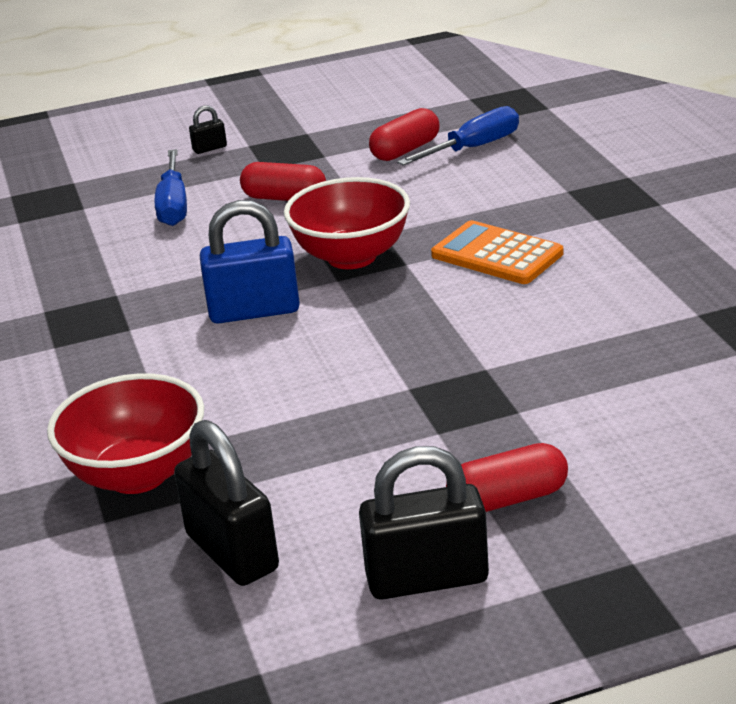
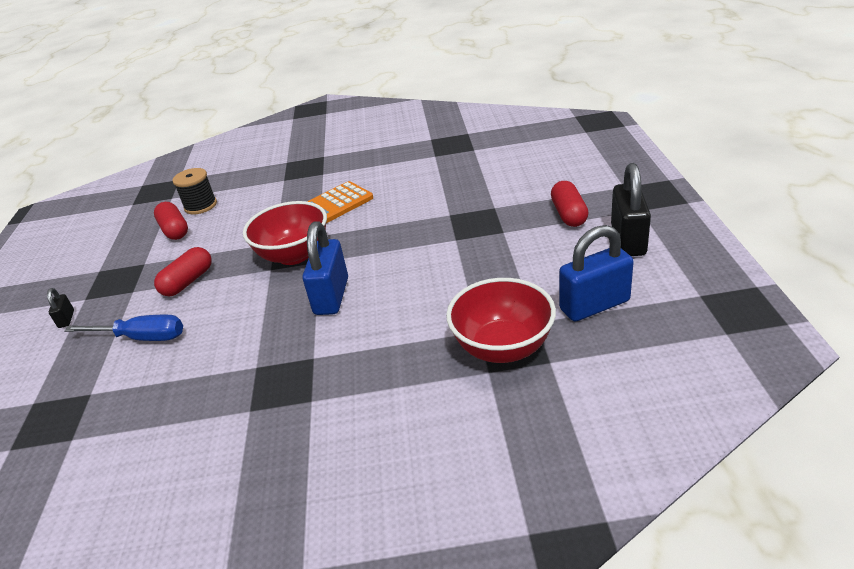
camera: 75 degrees left, 5 degrees up
black padlock [174,420,279,586] -> blue padlock [559,225,634,322]
blue screwdriver [397,106,519,166] -> black spool [172,168,217,215]

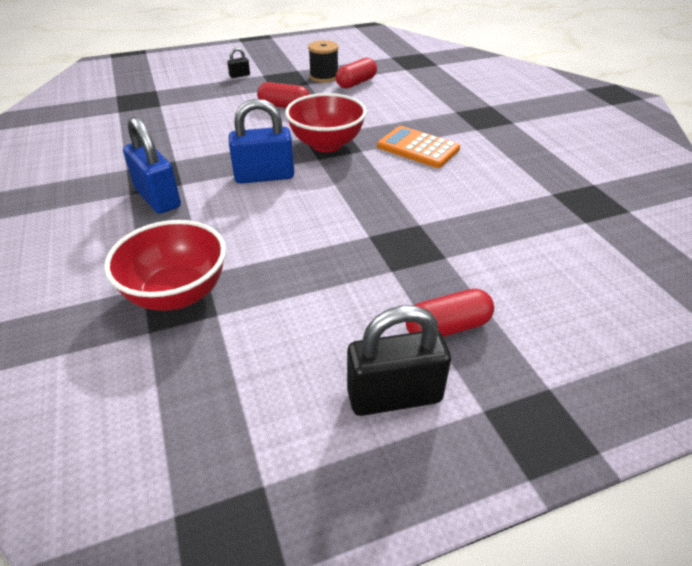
camera: 70 degrees right, 5 degrees up
blue screwdriver [64,315,183,341] -> none
black spool [172,168,217,215] -> black spool moved to [308,40,339,83]
blue padlock [559,225,634,322] -> blue padlock moved to [123,117,181,214]

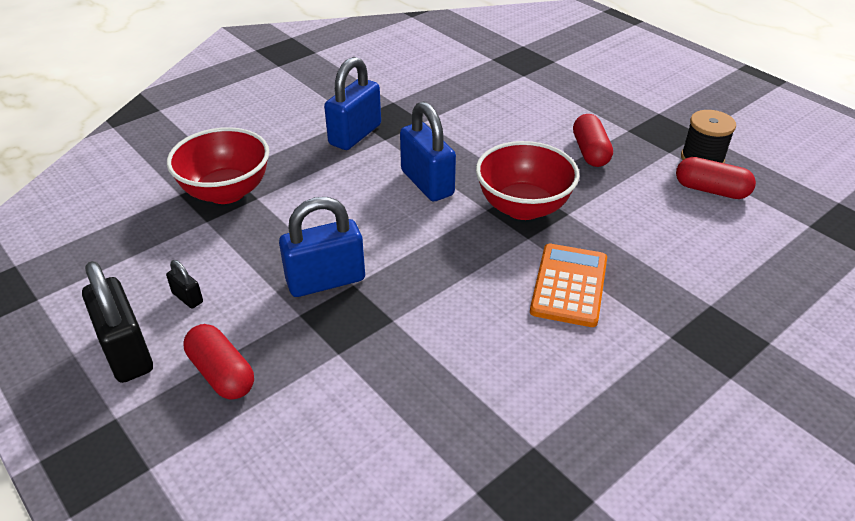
camera: 70 degrees right, 0 degrees up
black padlock [227,48,250,78] -> black padlock moved to [166,260,203,309]
none -> blue padlock [279,197,365,297]

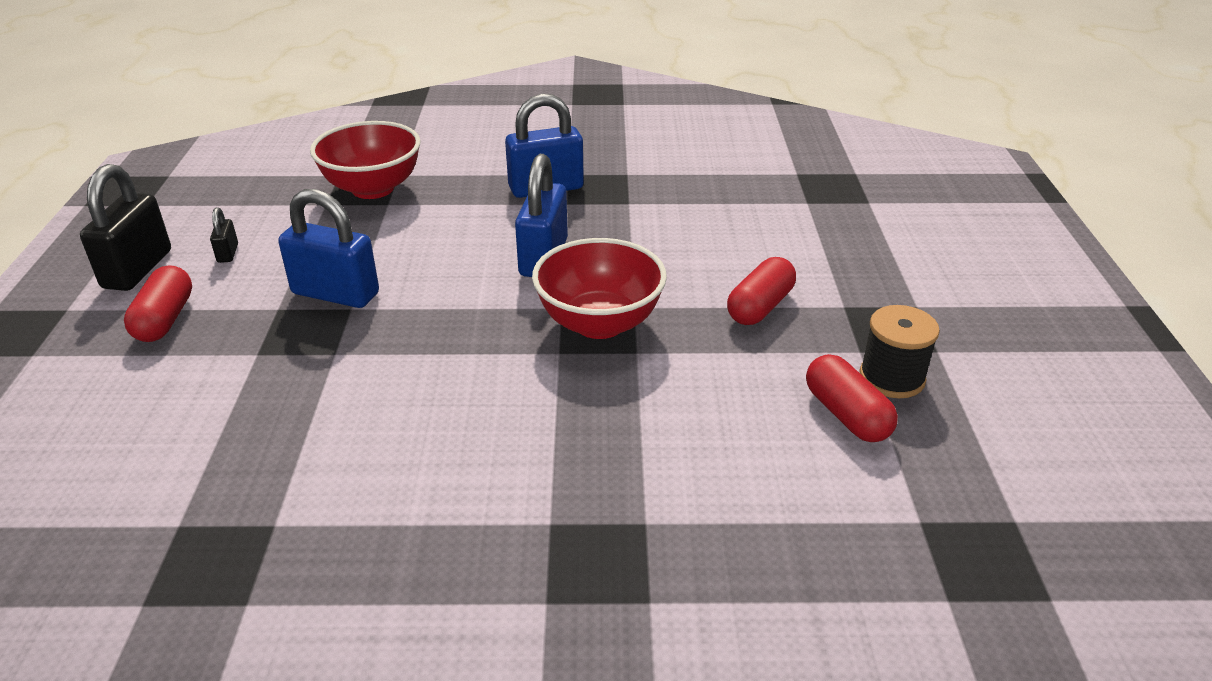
camera: 40 degrees right, 5 degrees down
orange calculator [530,244,607,327] -> none

